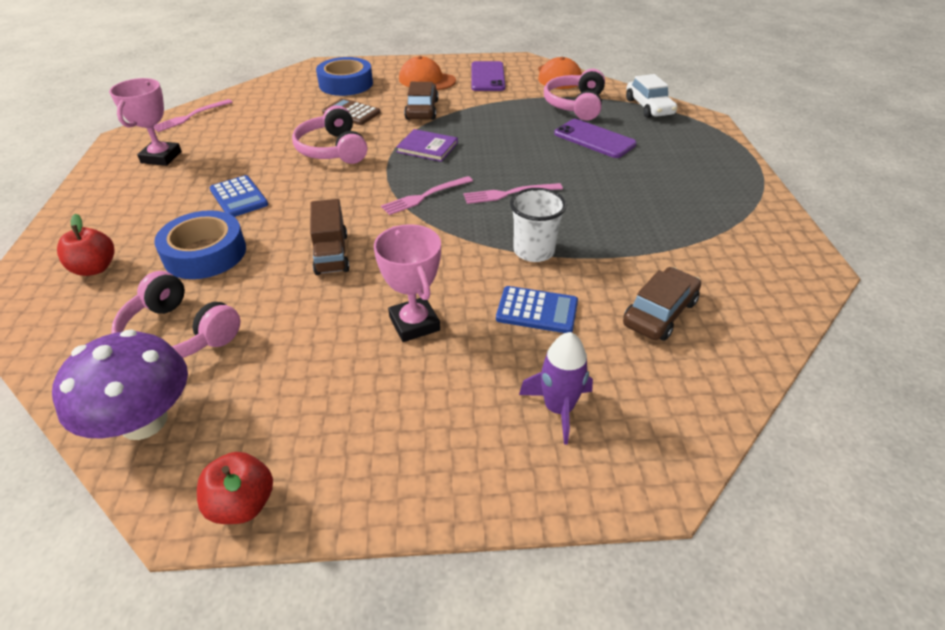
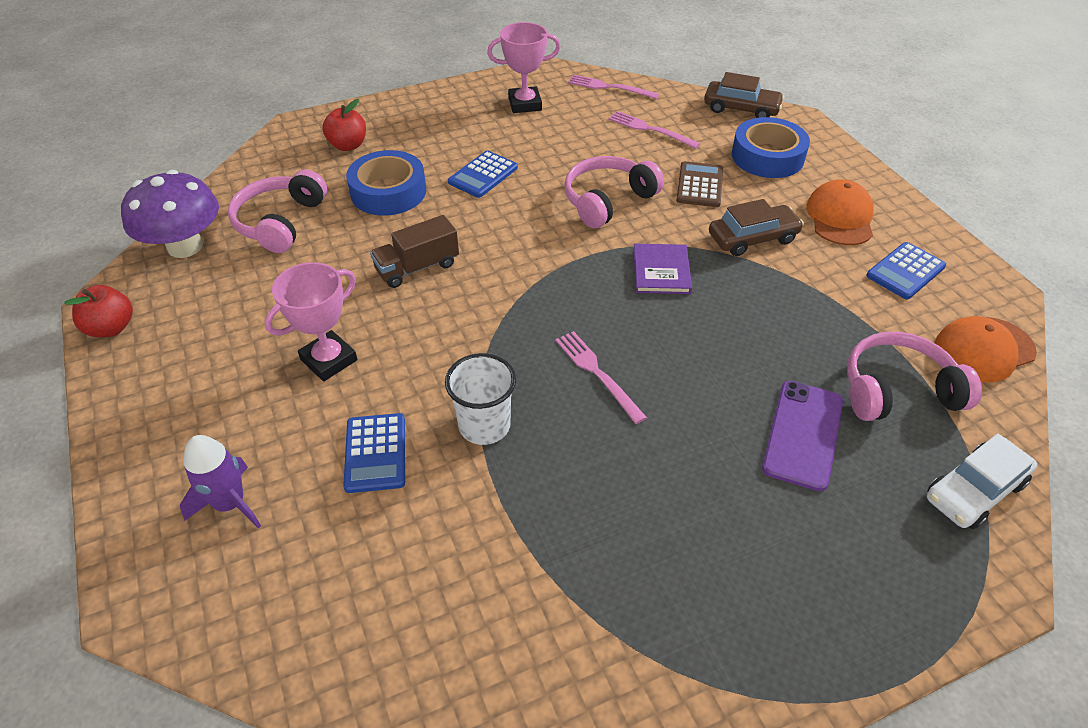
camera: 70 degrees right, 5 degrees up
pink fork [381,176,473,215] -> pink fork moved to [609,111,700,149]
purple phone [471,61,505,91] -> blue calculator [866,242,946,300]
brown car [623,267,701,341] -> brown car moved to [704,72,784,118]

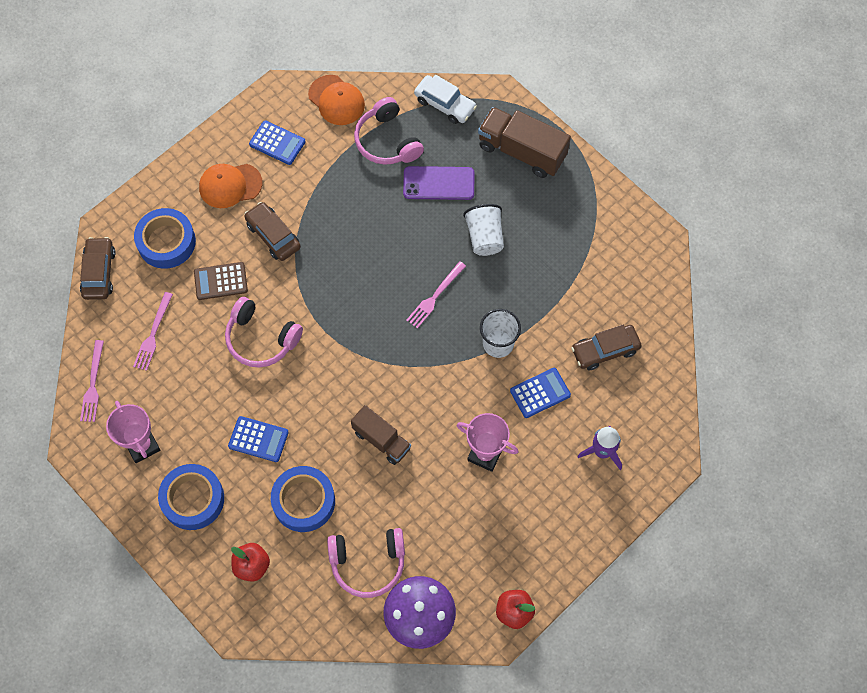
camera: 110 degrees left, 20 degrees up
purple book [633,244,692,294] -> none
none -> blue tape [158,464,224,530]
none -> white cup [463,204,504,256]
none -> brown truck [478,107,571,178]
none -> brown car [571,325,642,370]

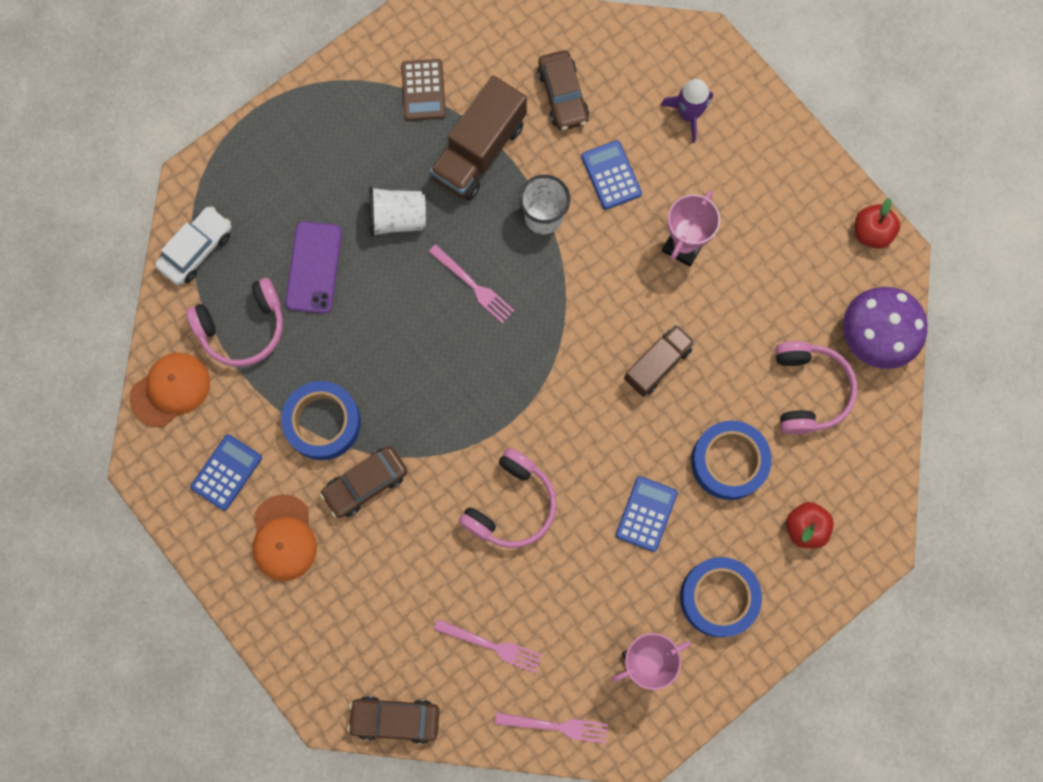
camera: 85 degrees left, 10 degrees up
blue tape [134,208,196,269] -> blue tape moved to [281,381,361,460]
brown calculator [194,262,248,300] -> brown calculator moved to [401,59,446,121]
brown truck [478,107,571,178] -> brown truck moved to [430,75,527,200]

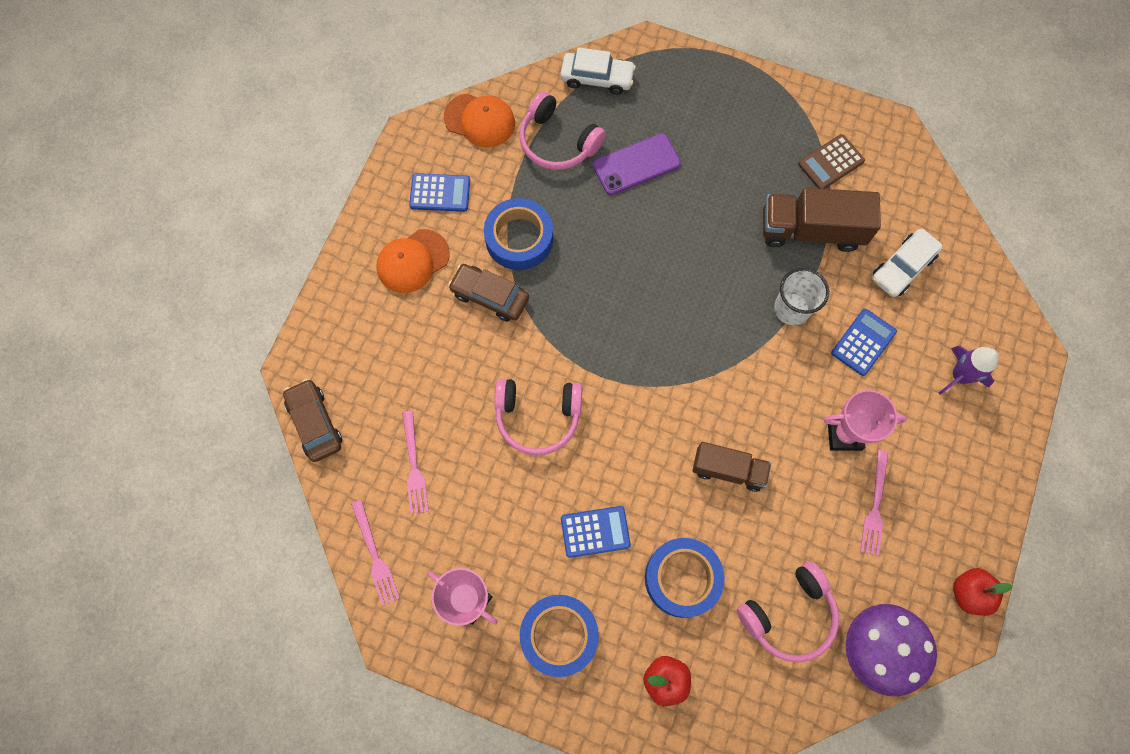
camera: 60 degrees right, 5 degrees down
white cup [369,186,426,237] -> none
pink fork [429,244,515,324] -> pink fork moved to [860,450,888,556]
brown car [537,50,589,130] -> white car [872,229,943,297]

